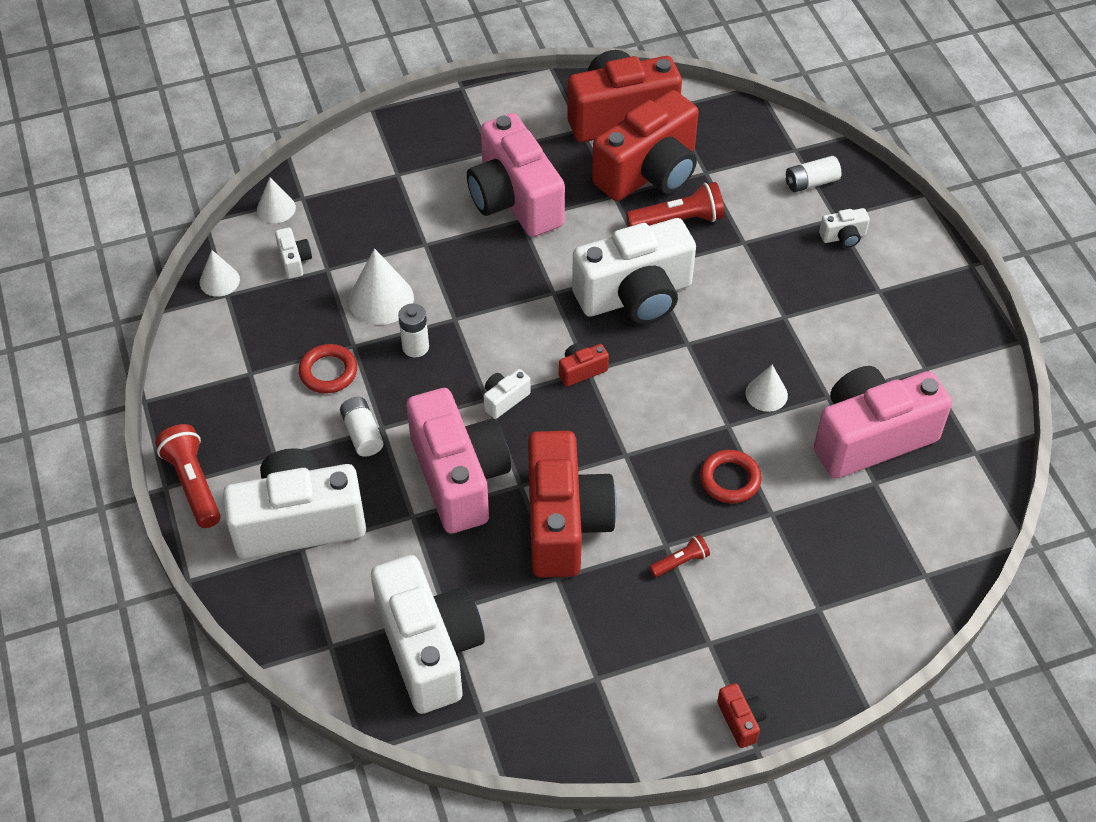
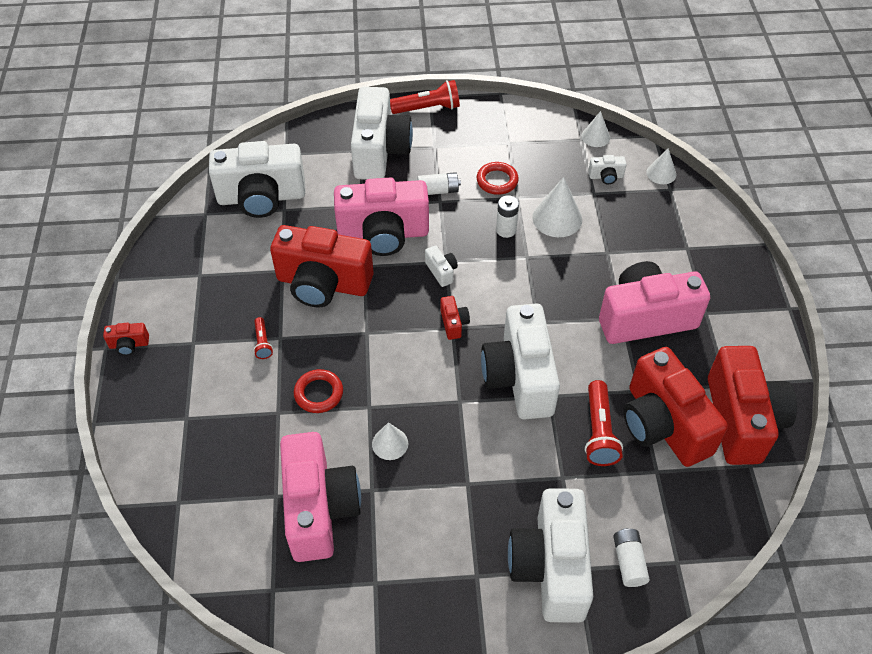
camera: 105 degrees right, 0 degrees up
white camera [819,208,870,248] -> white camera [508,488,593,623], size x2.50

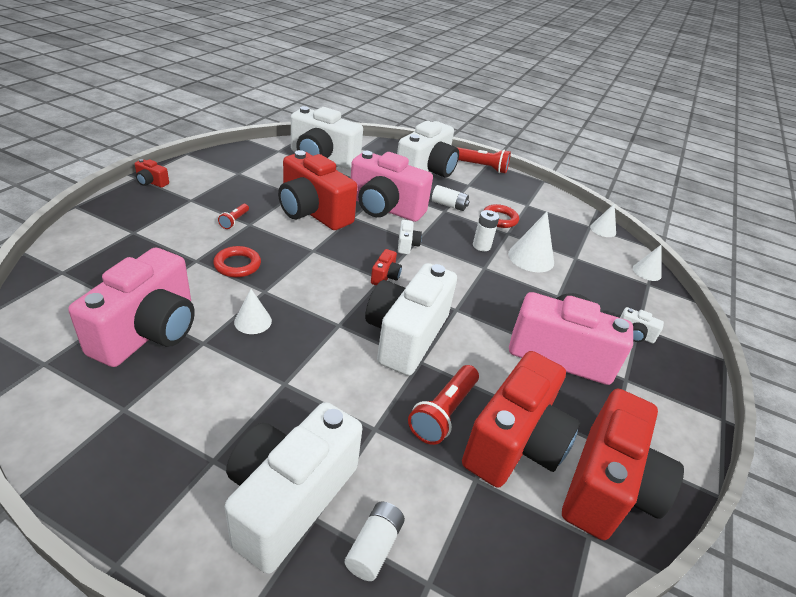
camera: 25 degrees right, 15 degrees down
white camera [588,155,627,184] -> white camera moved to [620,307,664,343]
red camera [623,347,728,467] -> red camera turned 150 degrees counterclockwise [462,351,580,488]

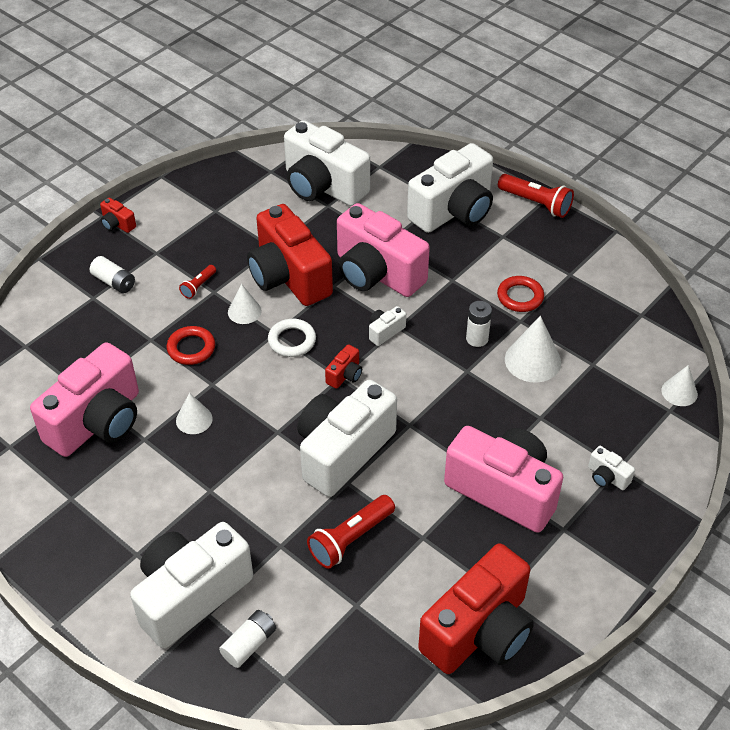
camera: 20 degrees right, 10 degrees up
white camera [398,220,422,254] -> white camera turned 150 degrees counterclockwise [369,306,406,346]
white battery [432,185,470,211] -> white battery moved to [90,256,135,294]
red camera [462,351,580,488] -> none
white cone [590,203,616,237] -> white cone moved to [228,284,262,324]
none -> white ring [268,319,316,357]

